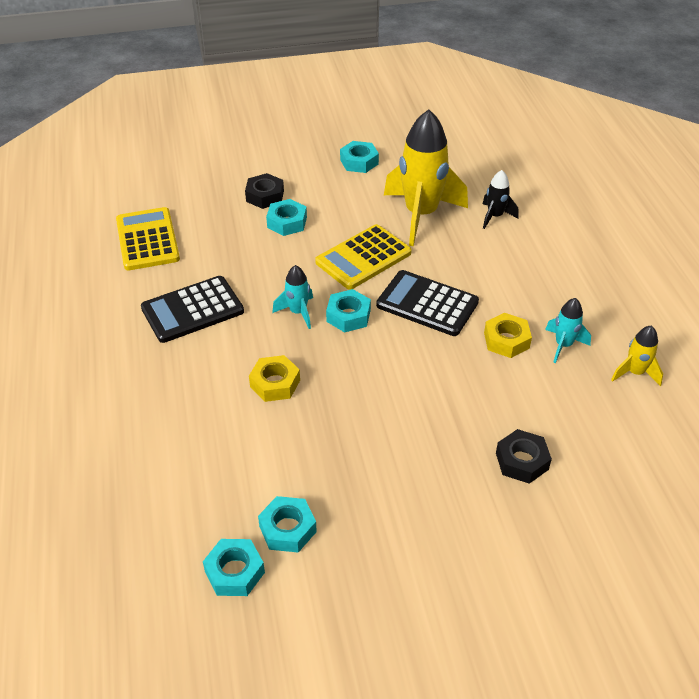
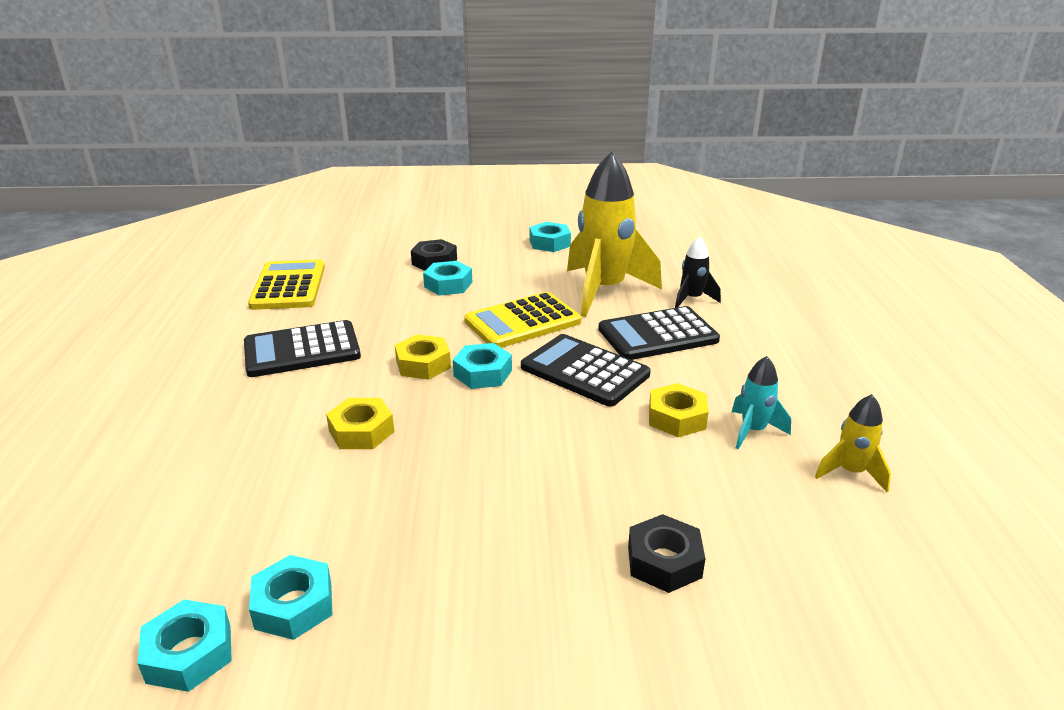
camera: 10 degrees right, 15 degrees down
turquoise rocket [272,265,313,329] -> yellow nut [395,334,451,380]
none -> black calculator [598,306,720,360]

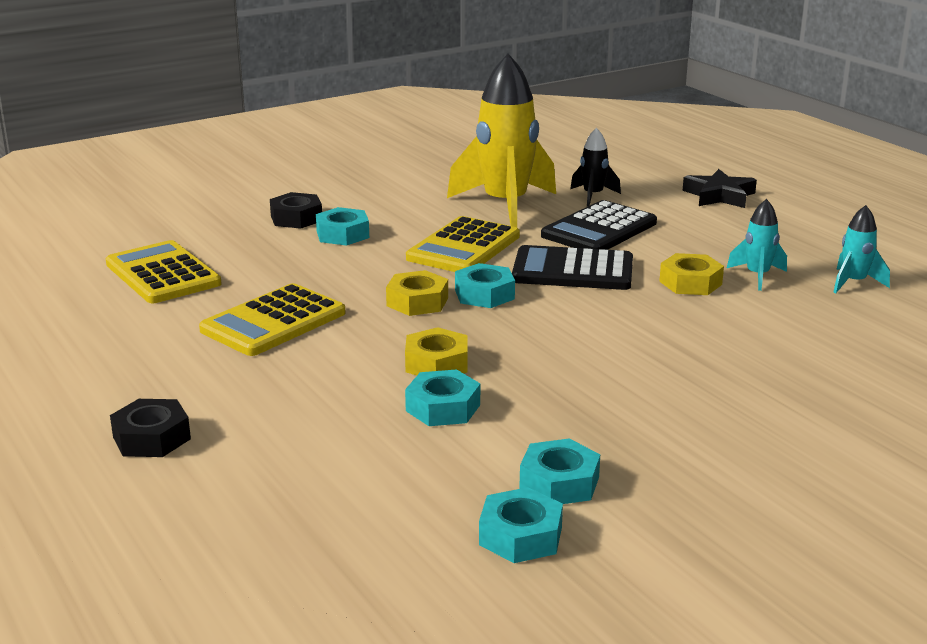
camera: 30 degrees left, 5 degrees down
black calculator [244,320,361,377] -> yellow calculator [199,283,346,356]
turquoise nut [530,222,571,252] -> turquoise nut moved to [405,369,480,426]
black nut [628,514,705,593] -> black nut moved to [110,399,191,457]
yellow rocket [815,394,891,492] -> turquoise rocket [833,205,890,293]
none -> black star [682,169,757,208]

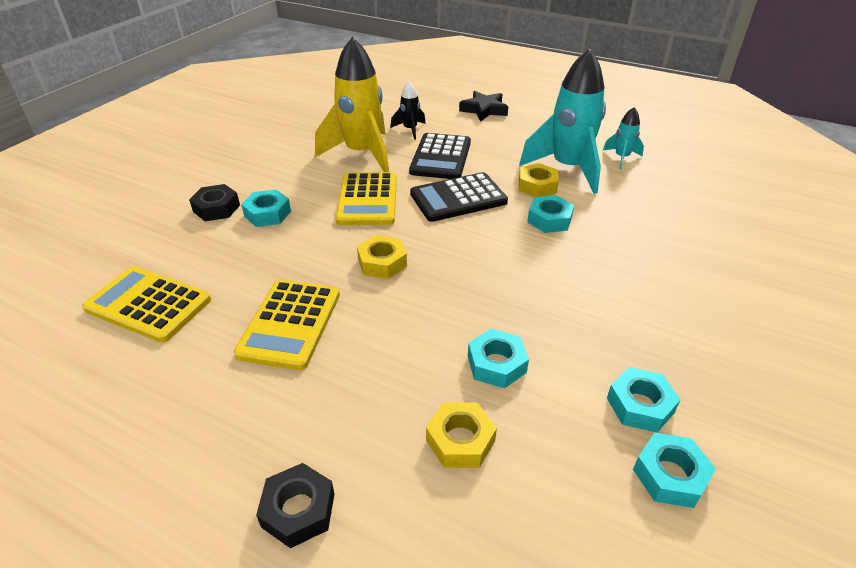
camera: 30 degrees left, 15 degrees up
yellow nut [405,327,468,375] -> yellow nut moved to [426,402,497,468]
turquoise nut [455,263,515,308] -> turquoise nut moved to [527,195,574,233]
turquoise rocket [727,199,787,291] -> turquoise rocket [519,48,606,194], size x2.13

